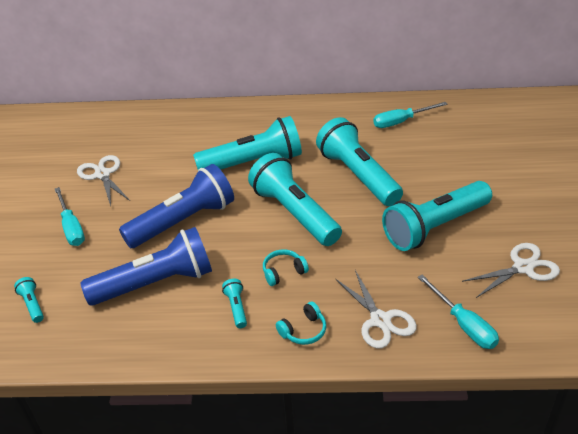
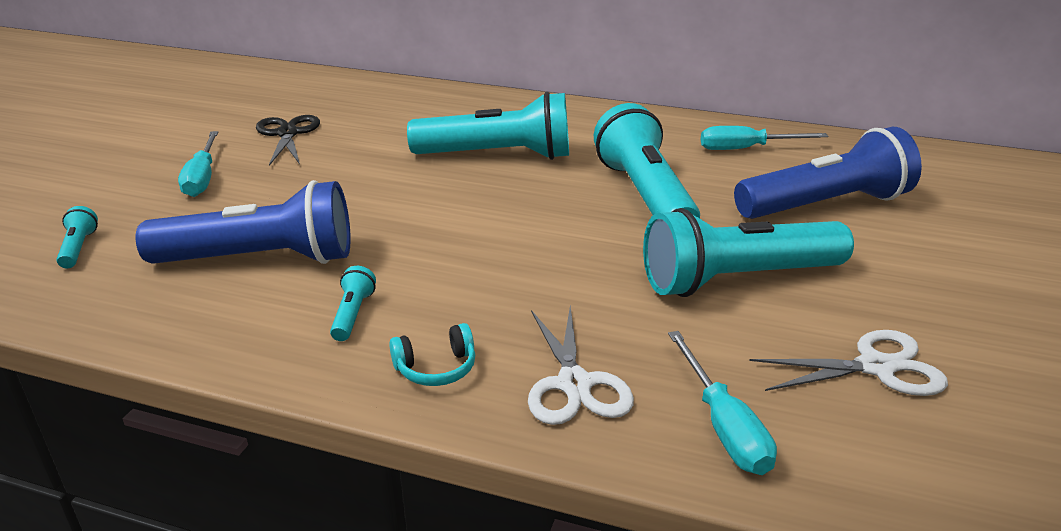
camera: 15 degrees right, 10 degrees down
white scissors [77,155,130,206] -> black scissors [256,115,320,166]
blue flashlight [119,164,234,248] -> blue flashlight moved to [734,127,922,219]
turquoise flashlight [248,153,342,246] -> none
turquoise headphones [263,249,309,286] -> none

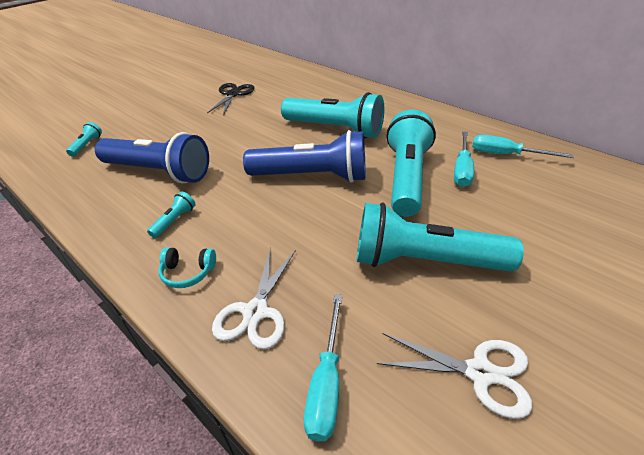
camera: 25 degrees right, 10 degrees up
turquoise screwdriver [178,131,218,197] -> turquoise screwdriver moved to [454,131,474,187]
blue flashlight [734,127,922,219] -> blue flashlight moved to [243,130,366,183]

